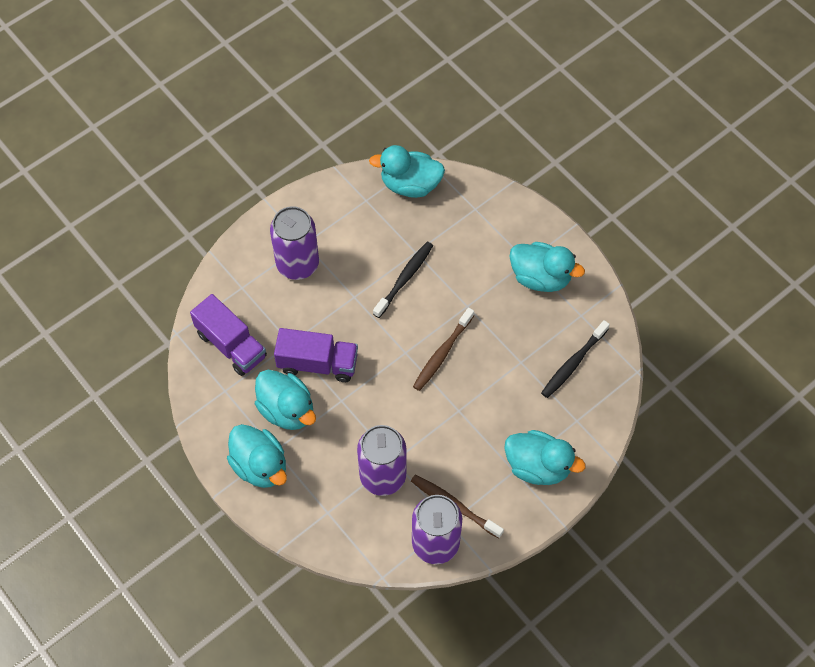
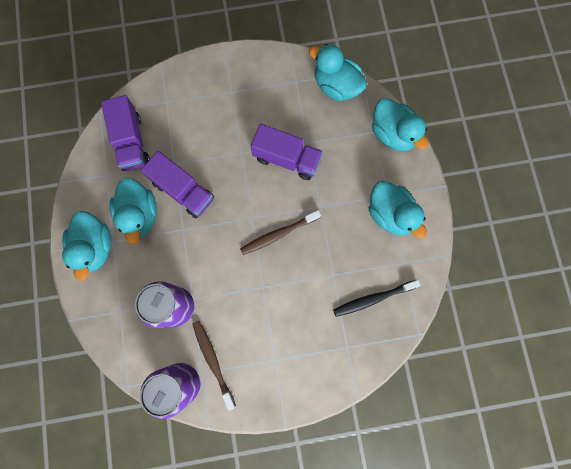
camera: 30 degrees right, 15 degrees up
purple can [270,206,319,280] -> none
black toothbrush [373,242,433,318] -> purple truck [251,124,323,180]
turquoise duck [504,430,586,485] -> turquoise duck moved to [372,98,428,151]

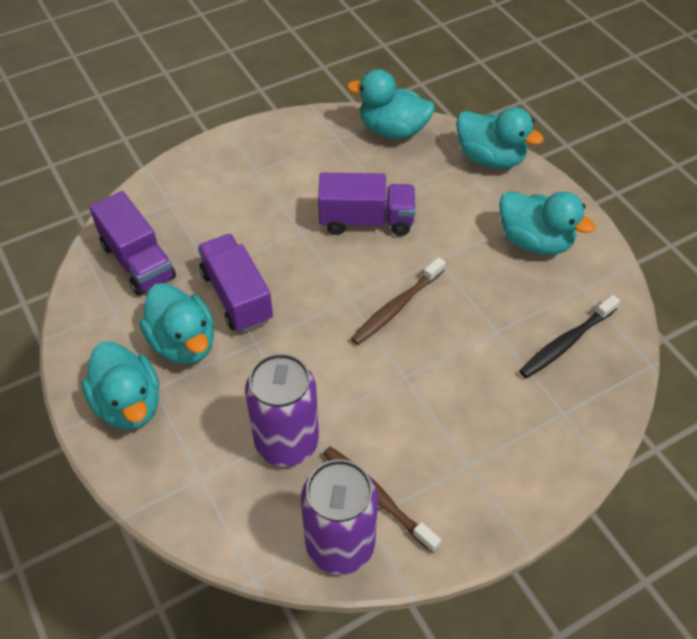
camera: 20 degrees left, 25 degrees down
purple truck [141,151,214,218] -> purple truck turned 135 degrees counterclockwise [198,234,273,332]

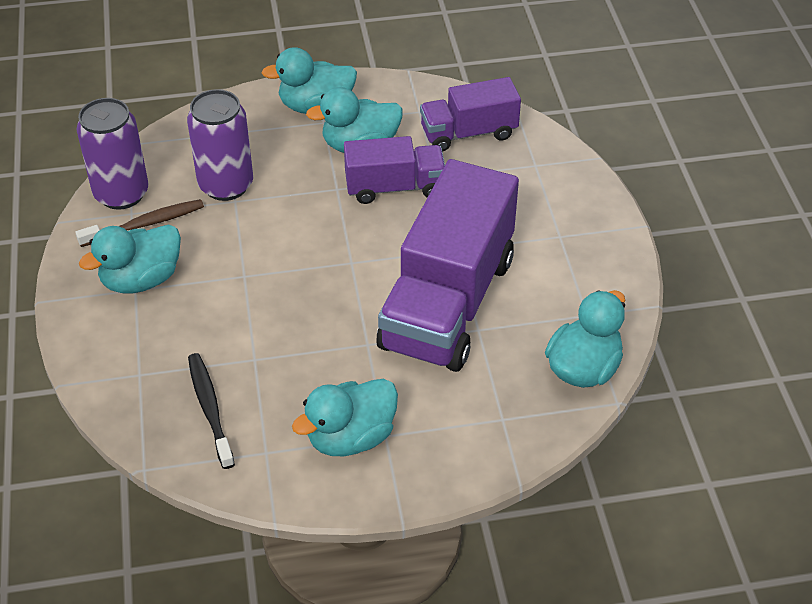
camera: 110 degrees right, 5 degrees down
purple truck [318,173,416,236] -> purple truck [377,159,519,372], size x1.85
brown toothbrush [351,257,445,345] -> none
turquoise duck [456,107,544,169] -> turquoise duck moved to [79,224,181,293]

